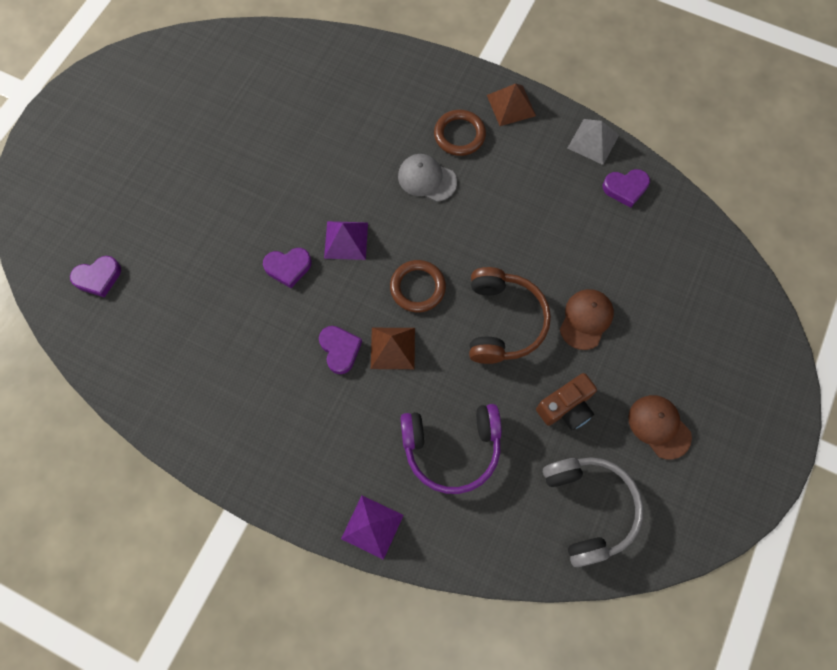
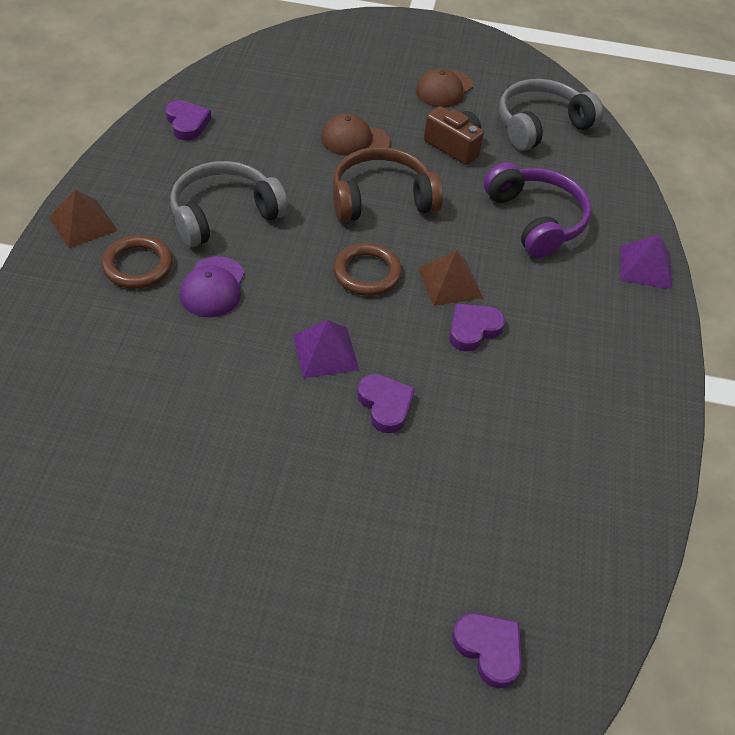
camera: 110 degrees left, 20 degrees down
grey cap [398,154,457,202] -> purple cap [180,256,245,318]
grey pyramid [567,119,619,165] -> none
none -> grey headphones [170,161,288,247]

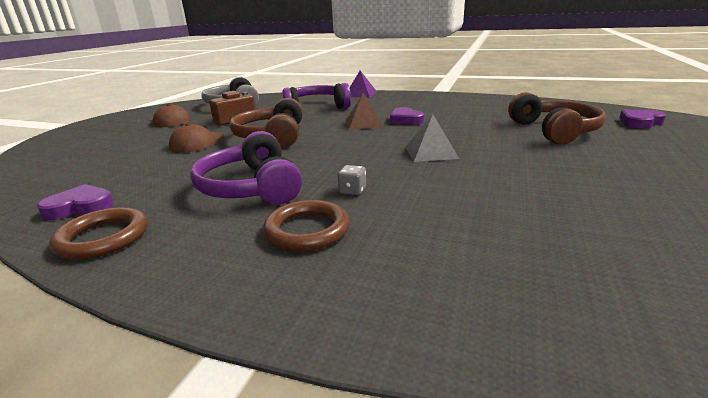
camera: 75 degrees left, 25 degrees down
brown pyramid [49,189,118,248] -> none
grey headphones [170,161,288,247] -> purple headphones [190,131,302,204]
purple cap [180,256,245,318] -> grey dice [338,165,366,195]
purple pyramid [293,320,359,378] -> grey pyramid [405,115,459,162]
brown ring [333,243,402,296] -> brown ring moved to [49,207,148,259]
purple heart [357,374,415,433] -> none
none -> brown headphones [508,92,606,145]

